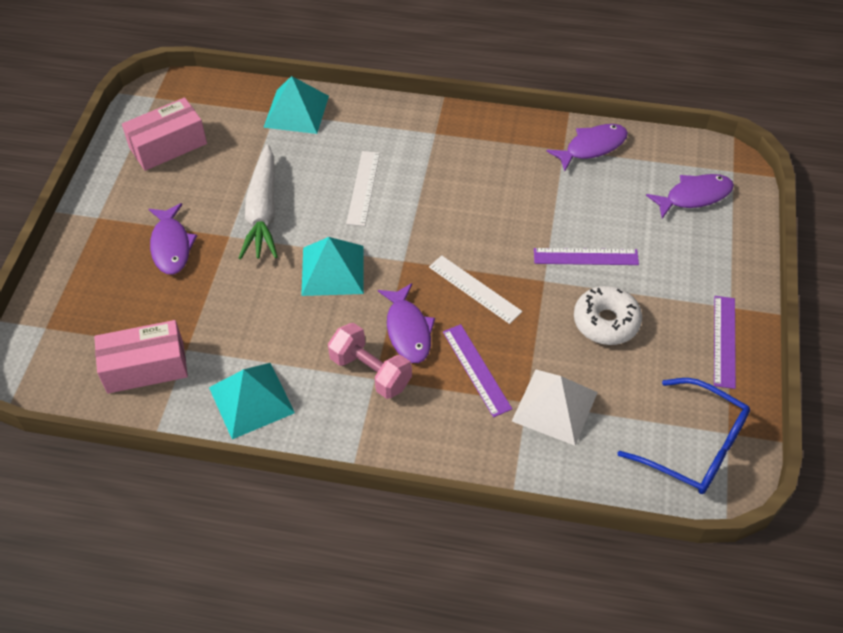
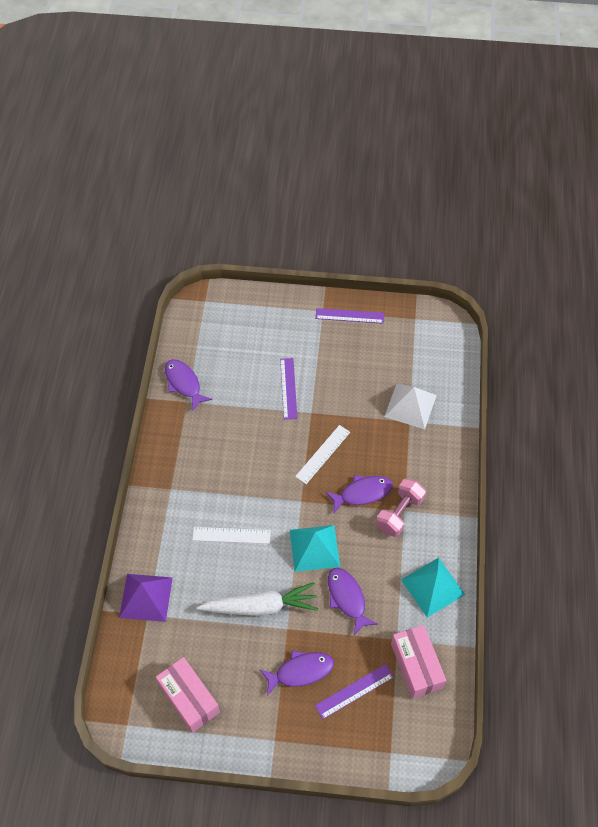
camera: 95 degrees left, 5 degrees up
turquoise pyramid [263,76,329,134] -> purple pyramid [119,574,173,622]
purple ruler [443,324,512,417] -> purple ruler moved to [315,664,394,719]
white donut [574,286,642,345] -> none
blue glasses [618,378,750,494] -> none
purple fish [646,174,734,219] -> purple fish moved to [328,568,378,635]

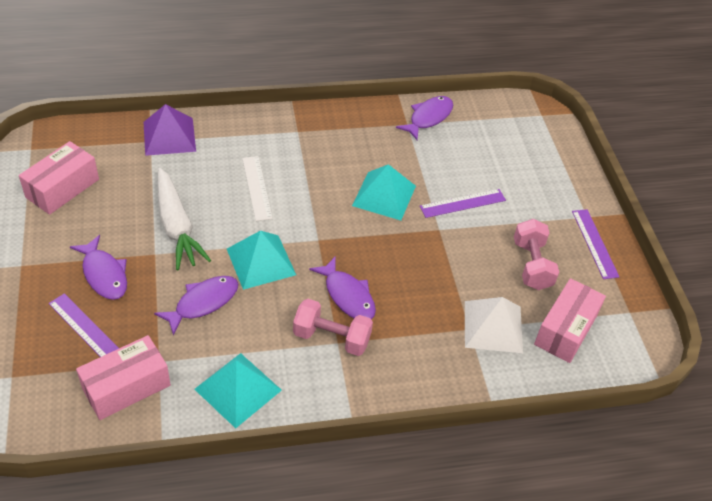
camera: 70 degrees right, 10 degrees down
white ruler [295,425,350,484] -> none
none -> turquoise pyramid [352,164,416,221]
none -> pink dumbbell [514,219,559,290]
none -> pink box [534,278,606,363]

